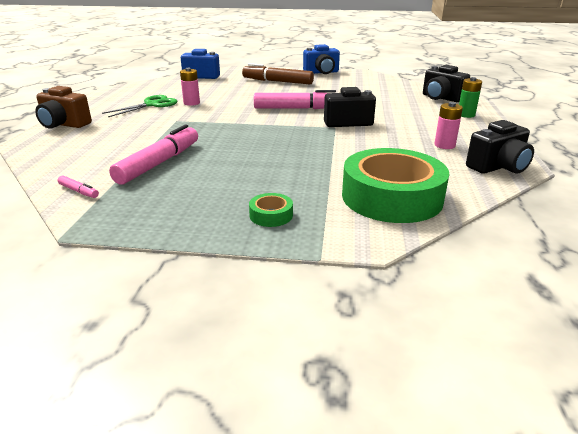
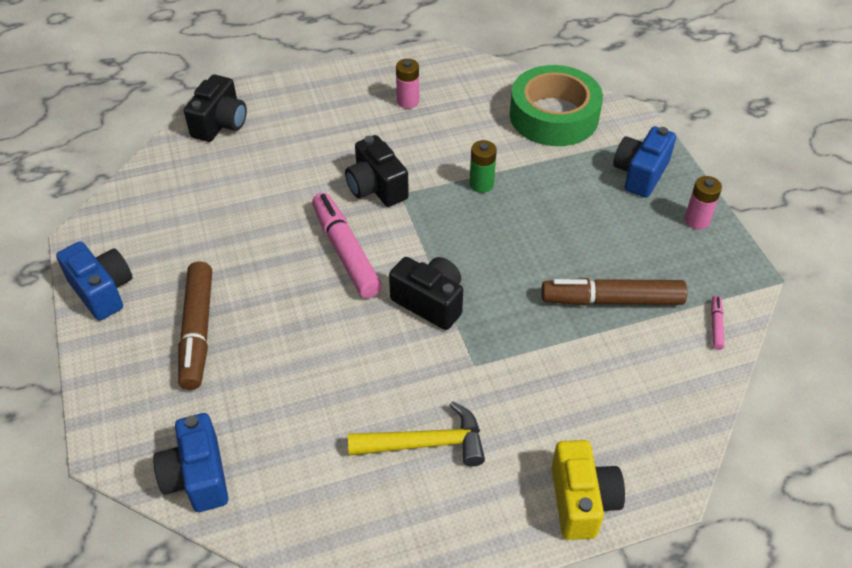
camera: 115 degrees left, 20 degrees up
brown camera [35,86,92,129] -> yellow camera [551,440,625,540]
green scissors [102,95,178,117] -> yellow hammer [348,401,485,467]
pink marker [109,124,198,185] -> brown marker [541,278,687,305]
pink battery [180,68,200,106] -> pink battery moved to [684,176,722,229]
green tape [249,193,293,227] -> blue camera [613,126,676,198]
green battery [459,77,482,118] -> green battery moved to [470,140,497,193]
black camera [466,120,534,174] -> black camera moved to [389,257,463,330]

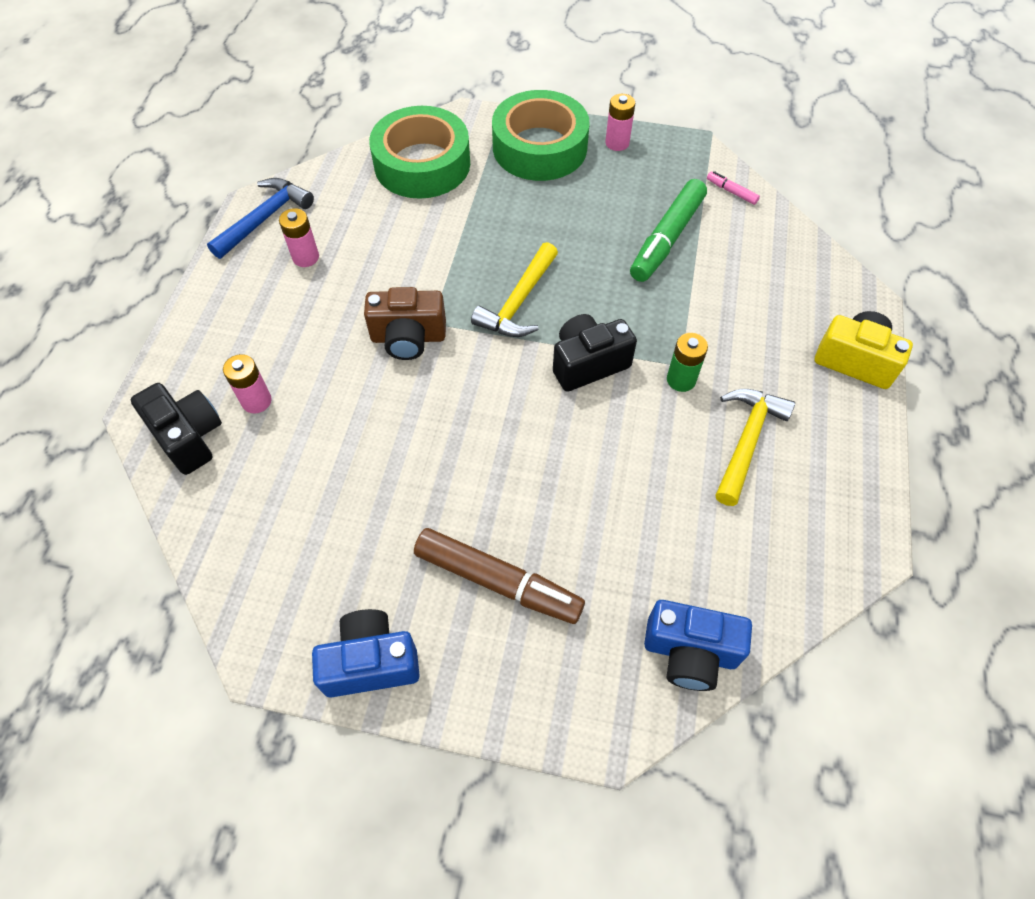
camera: 60 degrees left, 10 degrees up
pink marker [312,193,382,298] -> none
black camera [345,135,409,207] -> brown camera [364,287,446,360]
green battery [470,140,497,193] -> green battery moved to [667,333,708,392]
brown marker [541,278,687,305] -> green marker [630,179,707,282]
blue camera [613,126,676,198] -> green tape [492,90,590,181]
none -> blue hammer [207,178,314,259]
none -> pink battery [223,354,272,413]
none -> yellow hammer [471,242,558,337]

